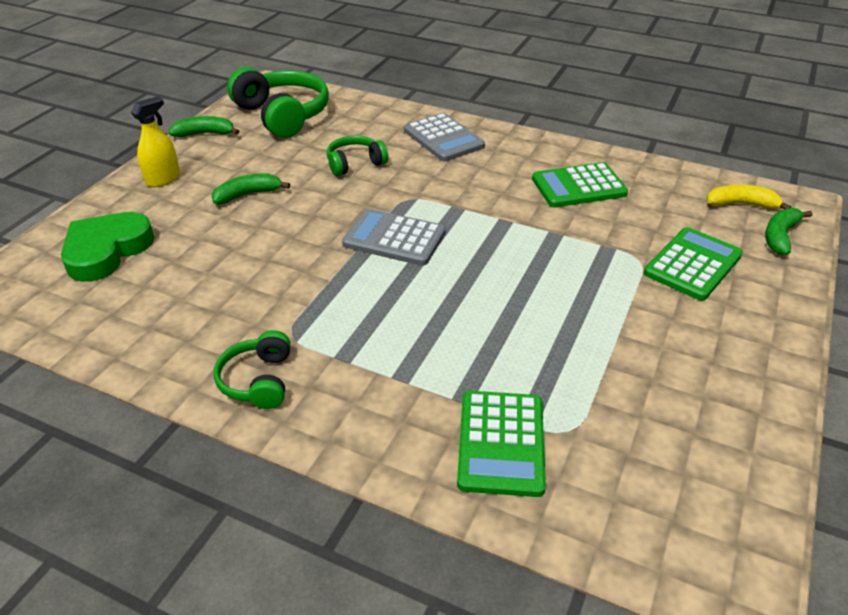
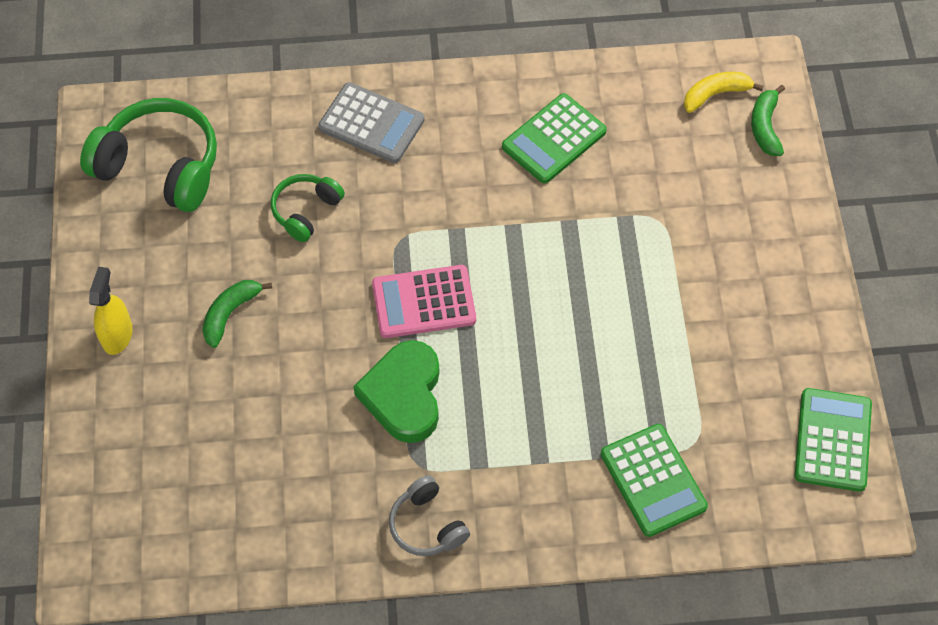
camera: 30 degrees left, 20 degrees up
green heart [61,212,155,282] -> green heart moved to [353,340,440,443]
green banana [168,116,239,137] -> none
green headphones [214,330,291,409] -> grey headphones [389,475,470,556]
grey calculator [342,209,446,266] -> pink calculator [372,265,476,338]
green calculator [644,227,743,301] -> green calculator moved to [794,388,872,492]

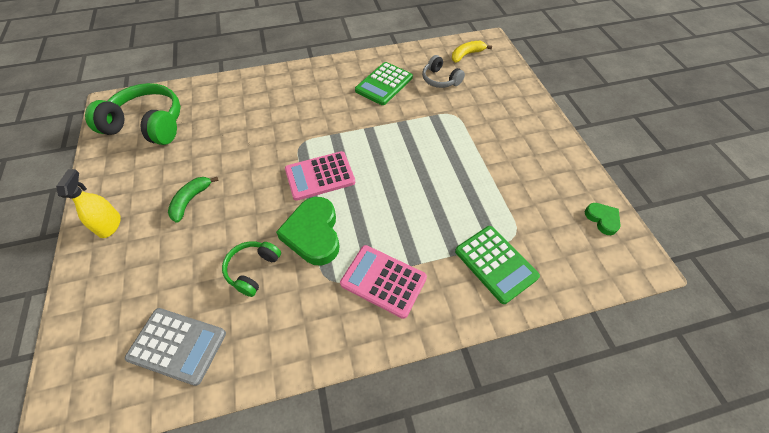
camera: 10 degrees left, 5 degrees down
green headphones [271,174,345,242] -> green headphones moved to [222,241,281,297]
grey calculator [318,82,425,163] -> grey calculator moved to [125,308,226,386]
grey headphones [389,475,470,556] -> grey headphones moved to [422,55,465,88]
green banana [751,85,785,156] -> none
green calculator [794,388,872,492] -> green heart [585,203,621,235]
none -> pink calculator [340,245,427,319]

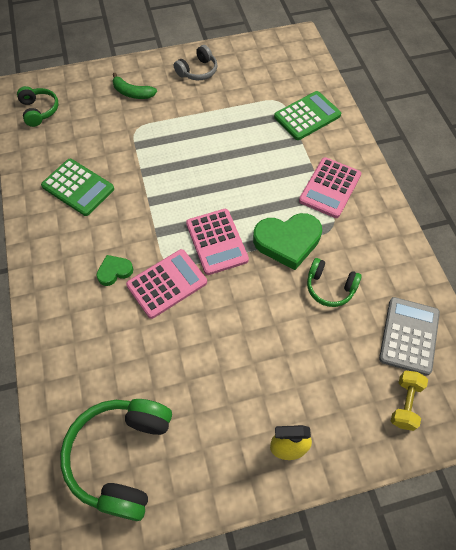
camera: 90 degrees left, 5 degrees up
green banana [168,177,218,223] -> green banana moved to [112,73,157,99]
grey headphones [422,55,465,88] -> grey headphones moved to [174,45,217,80]
yellow banana [452,41,492,63] -> green headphones [17,86,59,127]
green heart [585,203,621,235] -> green heart moved to [97,255,133,286]
none -> pink calculator [126,249,207,319]
none -> yellow dumbbell [391,371,428,431]

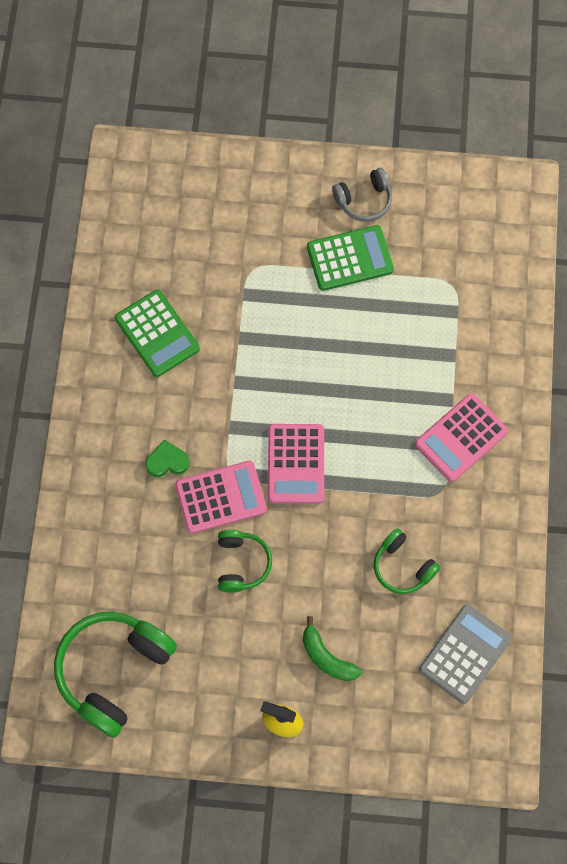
camera: 20 degrees right, 10 degrees up
green headphones [17,86,59,127] -> green headphones moved to [218,530,272,592]
green banana [112,73,157,99] -> green banana moved to [303,616,362,681]
green heart [253,213,322,270] -> none
green calculator [274,91,341,140] -> green calculator moved to [307,225,394,291]
yellow dumbbell [391,371,428,431] -> none

